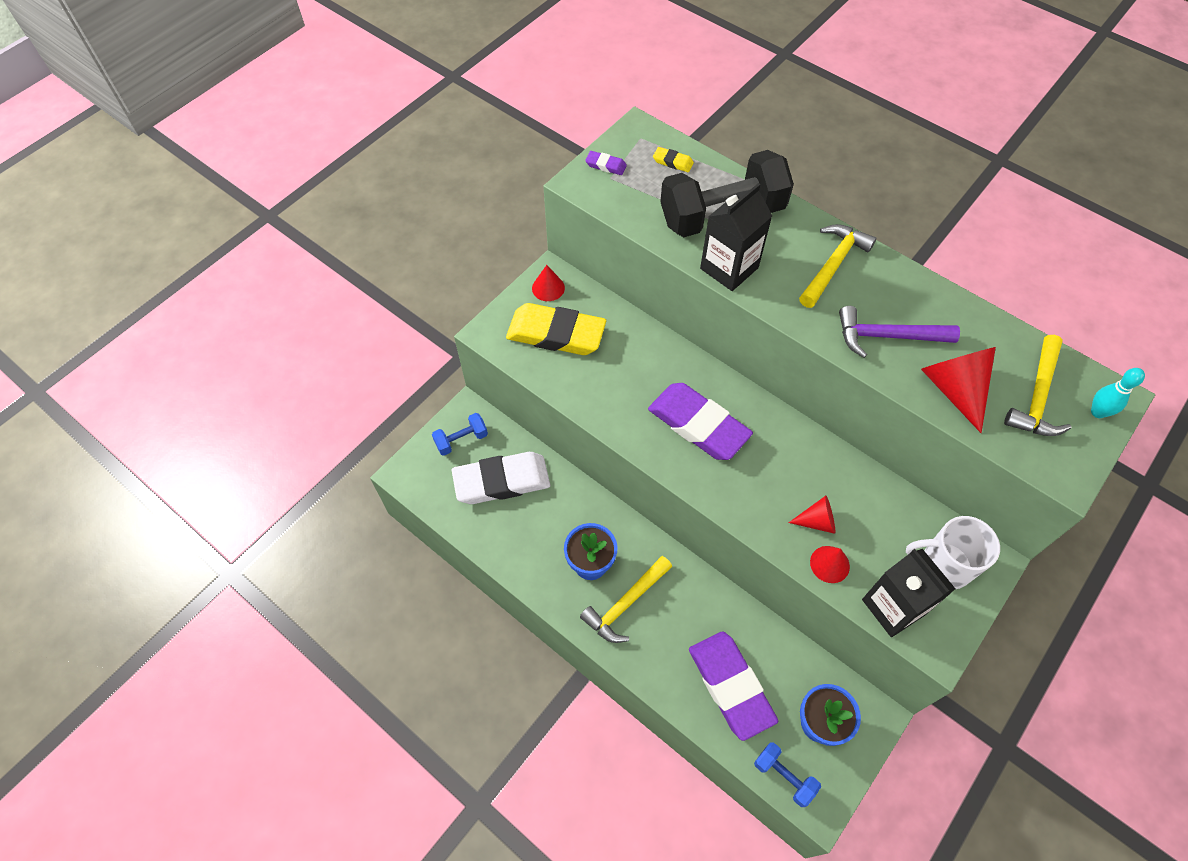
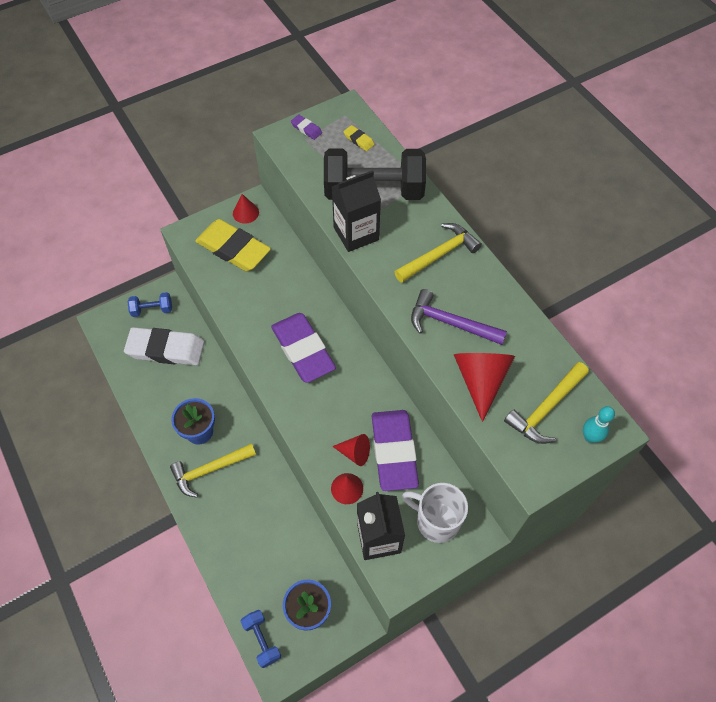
camera: 20 degrees right, 0 degrees up
purple eraser [689,631,778,741] -> purple eraser moved to [372,410,419,491]

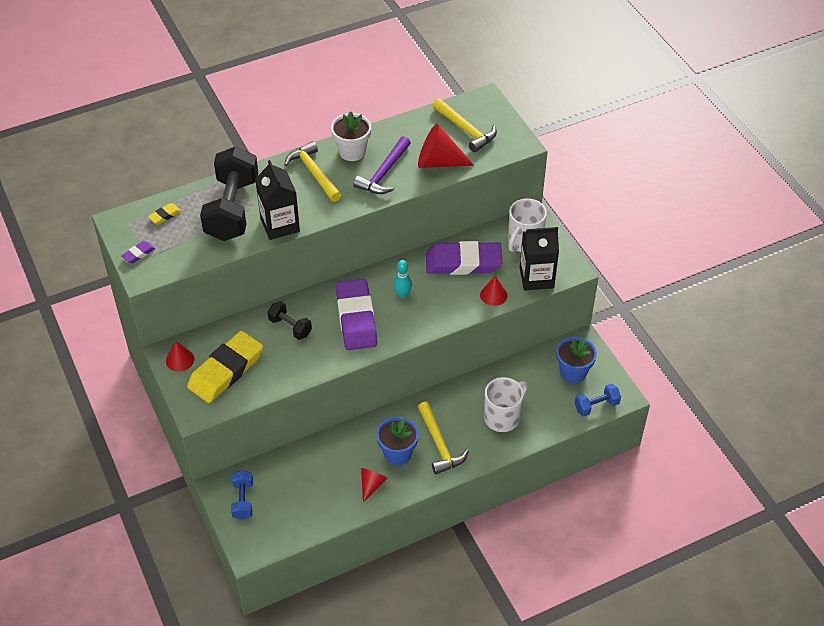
camera: 85 degrees left, 10 degrees down
white eraser [124,327,205,365] -> none
purple eraser [271,313,336,383] -> purple eraser turned 75 degrees counterclockwise [336,279,377,350]
red cone [332,434,370,466] -> red cone moved to [361,468,388,502]
turquoise bowling pin [583,406,615,443] -> turquoise bowling pin moved to [393,260,412,298]
none -> black dumbbell [268,301,312,340]
none -> white flower pot [331,111,371,161]
none -> white mug [484,377,528,432]

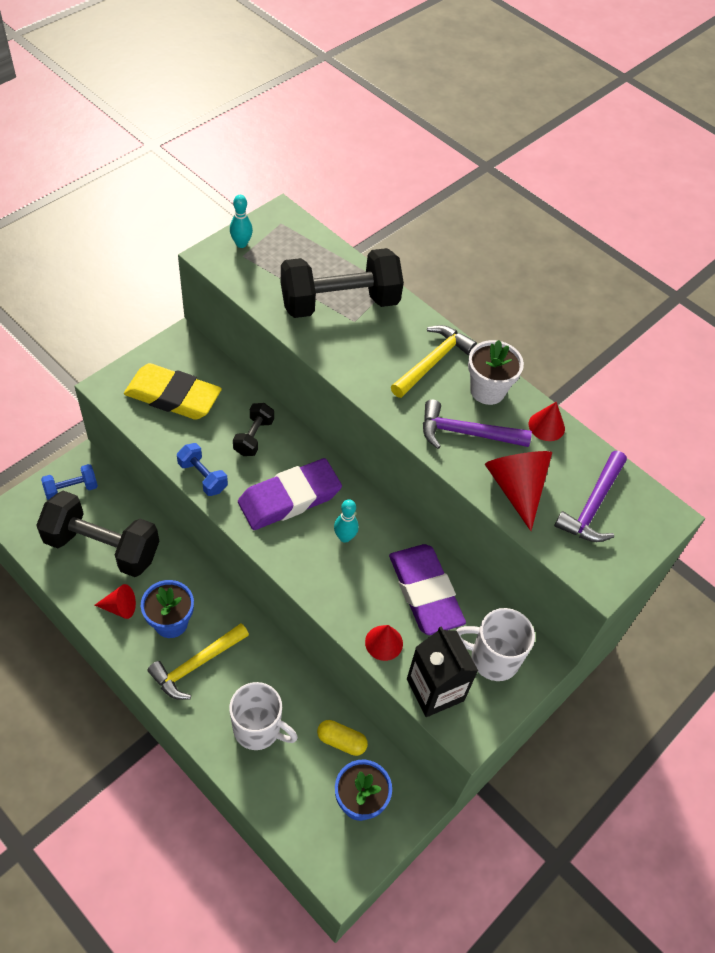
camera: 65 degrees right, 5 degrees up
purple eraser [121,241,155,263] -> turquoise bowling pin [230,195,253,248]
yellow eraser [148,203,181,225] -> none
red cone [166,341,194,372] -> red cone moved to [529,402,565,441]
black carton [255,160,300,240] -> none
yellow hammer [432,98,497,152] -> purple hammer [554,451,627,542]
blue dumbbell [575,384,621,417] -> blue dumbbell moved to [177,443,228,496]
none -> black dumbbell [36,491,159,577]
none -> yellow capsule [317,720,368,756]

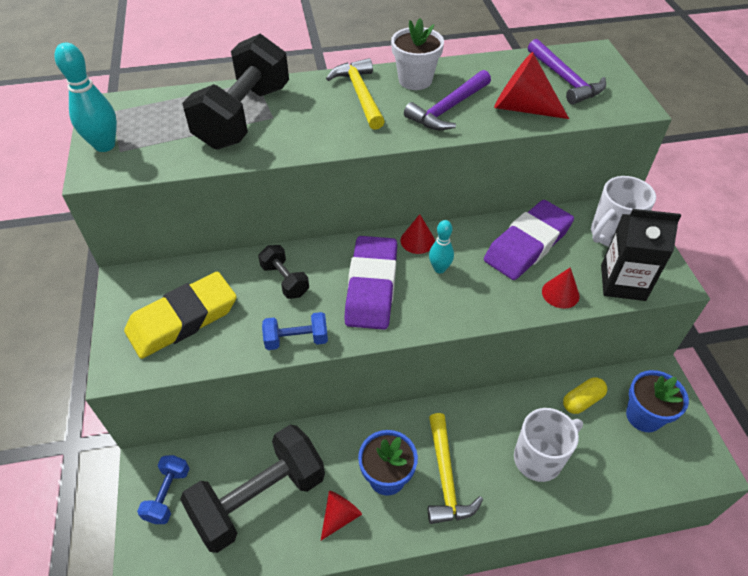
camera: 50 degrees left, 5 degrees down
turquoise bowling pin [230,195,253,248] -> turquoise bowling pin [54,43,117,152], size x1.57
purple eraser [389,544,466,635] -> purple eraser turned 60 degrees counterclockwise [484,200,574,280]
red cone [529,402,565,441] -> red cone moved to [401,214,435,254]

